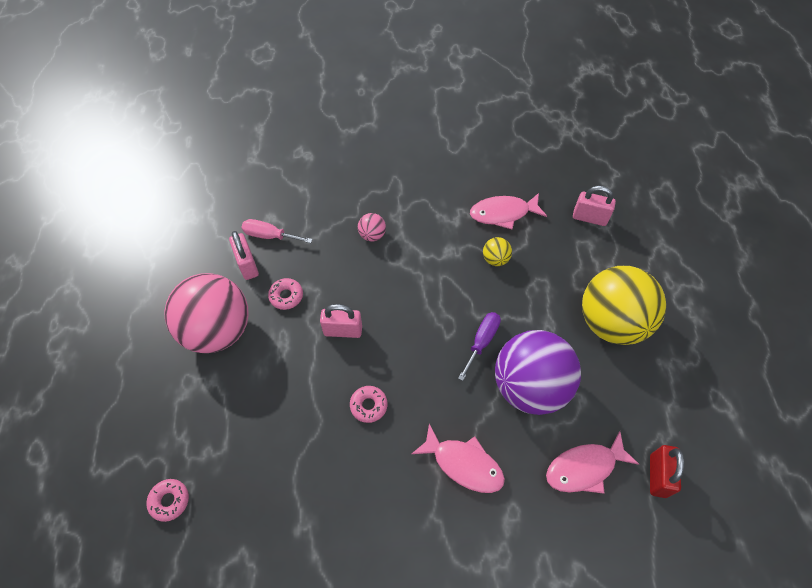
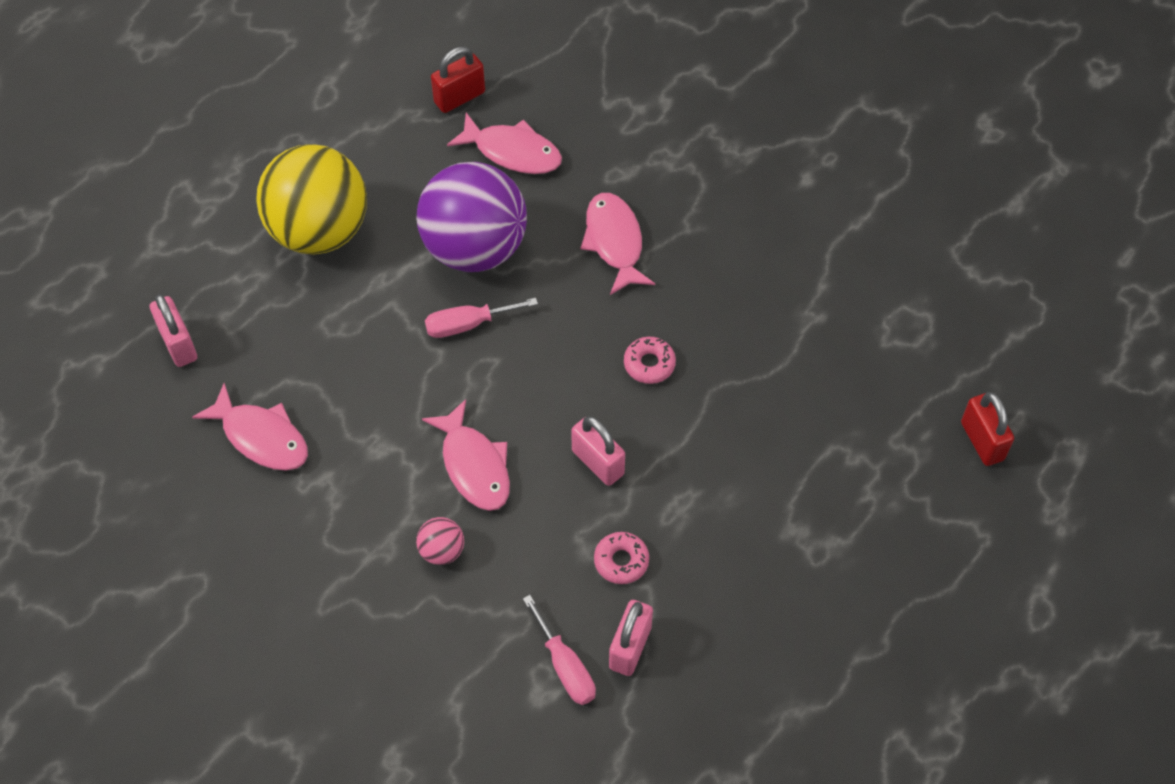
camera: 135 degrees left, 0 degrees up
pink donut [146,479,189,522] -> none
pink ball [164,273,249,353] -> none
purple screwdriver [458,312,501,381] -> pink screwdriver [425,298,538,338]
yellow ball [483,237,512,266] -> none
none -> pink fish [422,399,510,511]
none -> red padlock [961,392,1014,466]

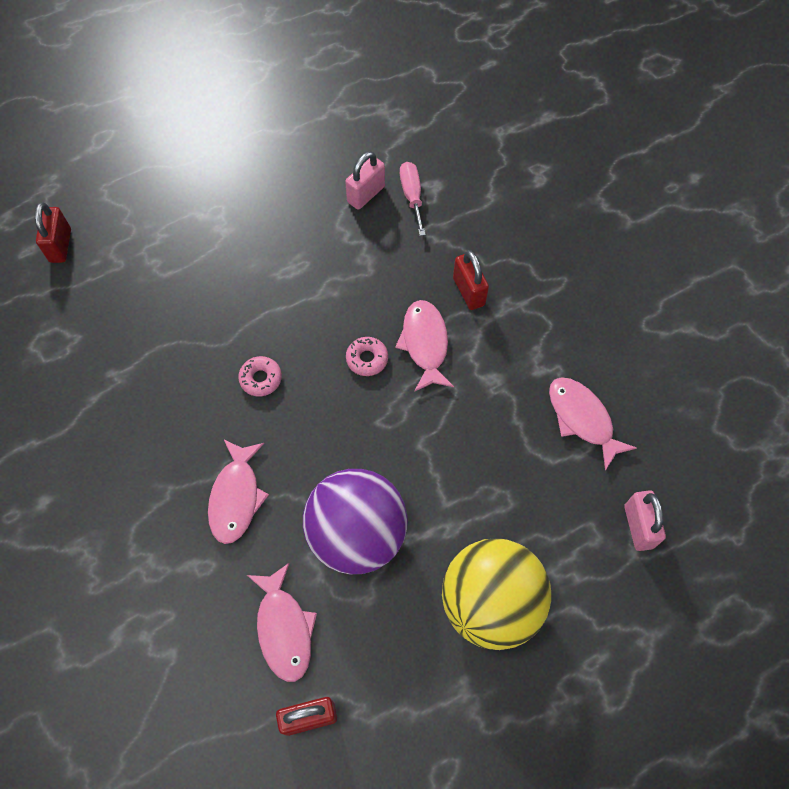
camera: 160 degrees left, 5 degrees up
pink ball [416,517,464,565] -> red padlock [453,250,489,310]
pink screwdriver [425,298,538,338] -> none
pink fish [447,113,562,174] -> pink fish turned 150 degrees counterclockwise [247,563,317,682]
pink padlock [571,416,625,486] -> none
pink donut [594,532,649,584] -> pink donut moved to [346,337,388,376]

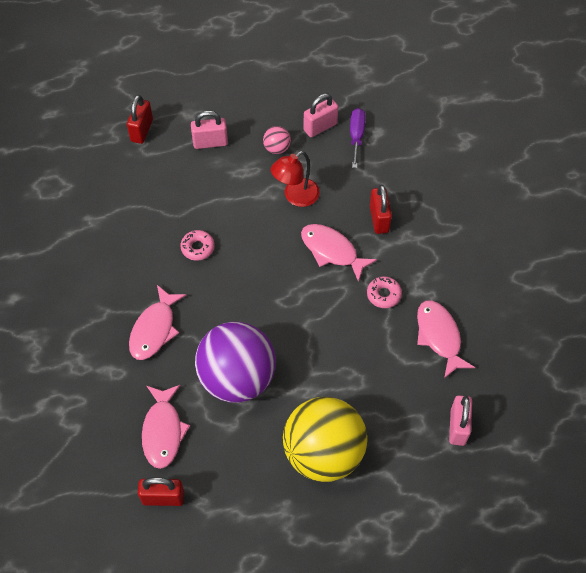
camera: 15 degrees right, 5 degrees down
red padlock [35,202,71,263] -> red padlock moved to [127,95,153,144]
pink donut [346,337,388,376] -> pink donut moved to [367,276,402,308]
pink fish [395,300,454,392] -> pink fish turned 60 degrees counterclockwise [301,224,377,282]
pink screwdriver [400,162,426,236] -> purple screwdriver [350,108,366,168]
none -> pink padlock [191,111,228,149]
none -> pink ball [263,126,291,154]
none -> red lamp [271,151,320,207]

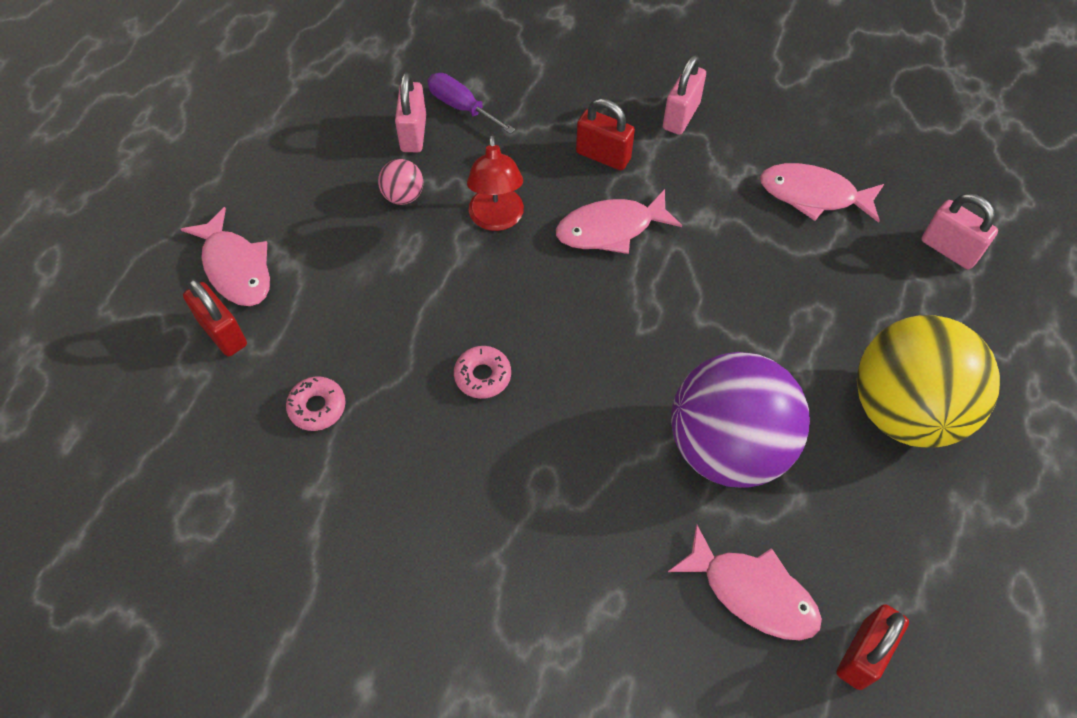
camera: 55 degrees left, 0 degrees up
pink fish [129,285,186,360] -> pink fish moved to [181,207,270,306]
pink padlock [191,111,228,149] -> pink padlock moved to [663,55,706,135]
pink donut [367,276,402,308] -> pink donut moved to [286,376,346,431]

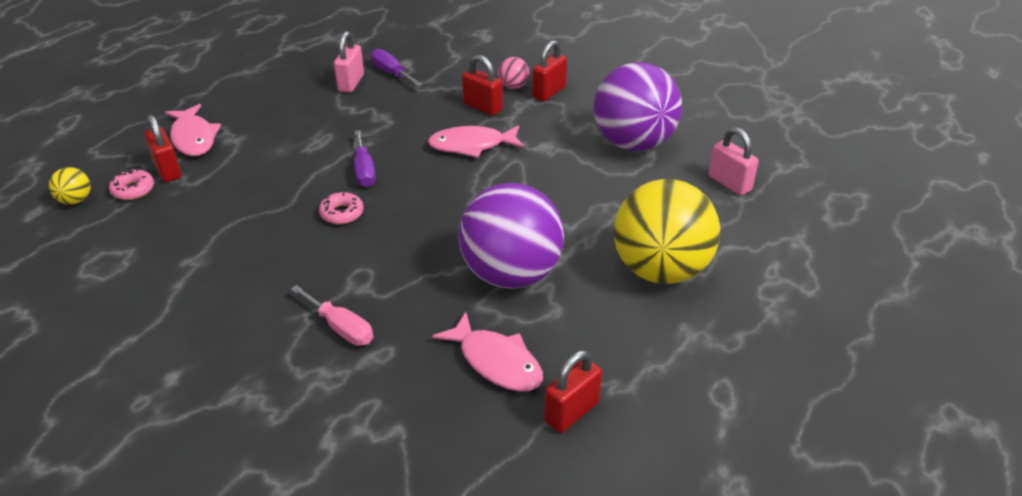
camera: 10 degrees right, 20 degrees down
pink donut [286,376,346,431] -> pink donut moved to [109,169,154,200]
pink ball [378,159,423,205] -> pink ball moved to [498,57,530,89]
red lamp [467,135,524,231] -> none
pink padlock [663,55,706,135] -> red padlock [532,40,567,101]
pink fish [760,163,884,223] -> purple ball [594,62,682,151]
none -> yellow ball [49,167,91,205]
none -> pink screwdriver [291,285,373,346]
none -> purple screwdriver [354,130,376,187]

